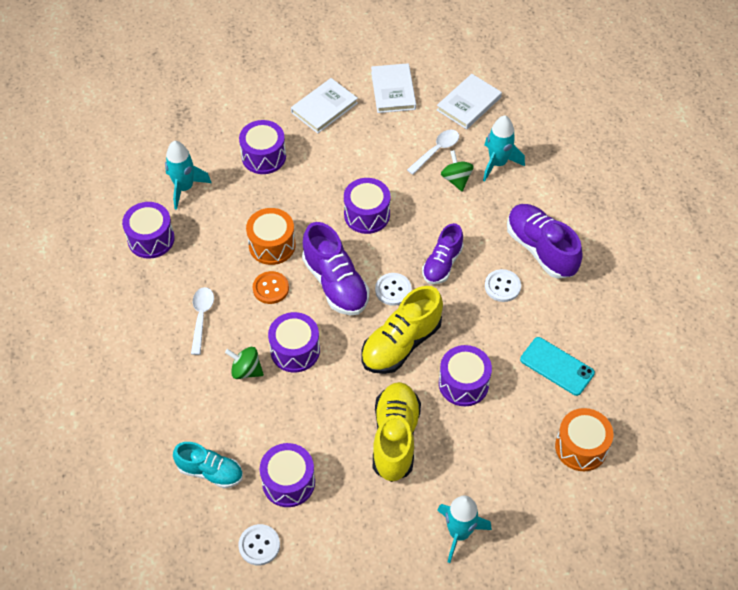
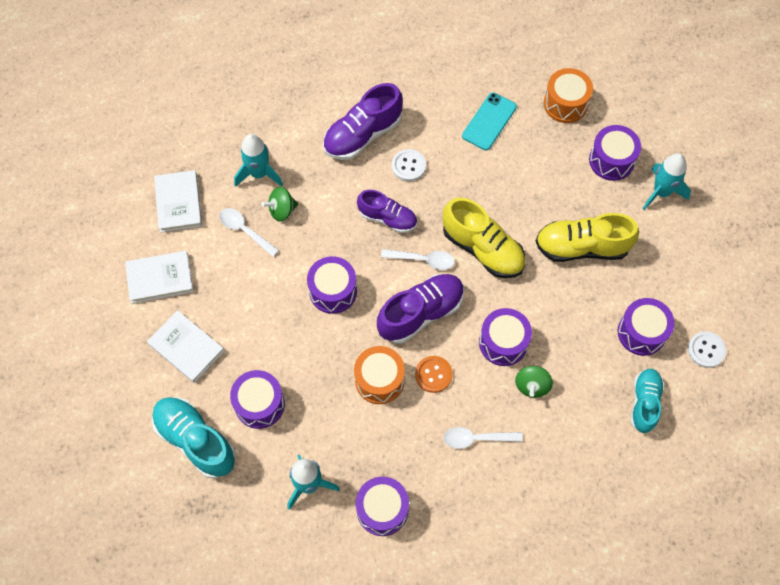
camera: 95 degrees left, 10 degrees up
white button [375,273,412,306] -> white spoon [381,249,455,270]
white book [437,74,502,129] -> white book turned 45 degrees clockwise [154,170,202,232]
purple drum [439,345,492,406] -> purple drum moved to [589,125,641,181]
none -> turquoise shoe [152,397,236,478]

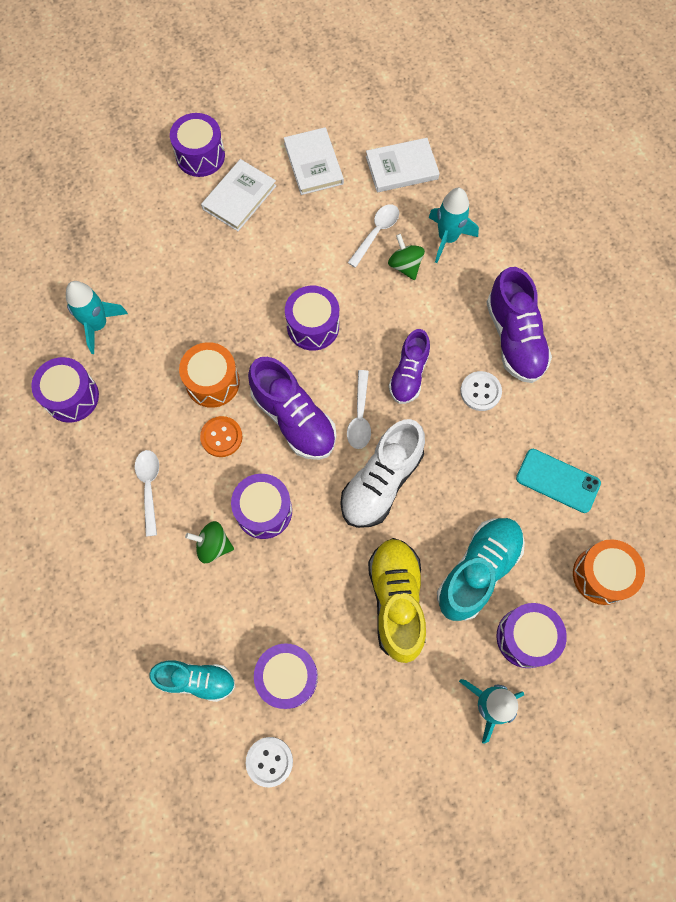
camera: 85 degrees right, 5 degrees up
turquoise shoe [152,397,236,478] -> turquoise shoe moved to [437,518,525,621]
purple drum [230,370,285,429] -> purple drum moved to [170,113,225,177]
purple shoe [323,83,403,160] -> purple shoe turned 150 degrees counterclockwise [486,267,552,383]
yellow shoe [443,198,525,278] -> white shoe [340,419,425,528]

